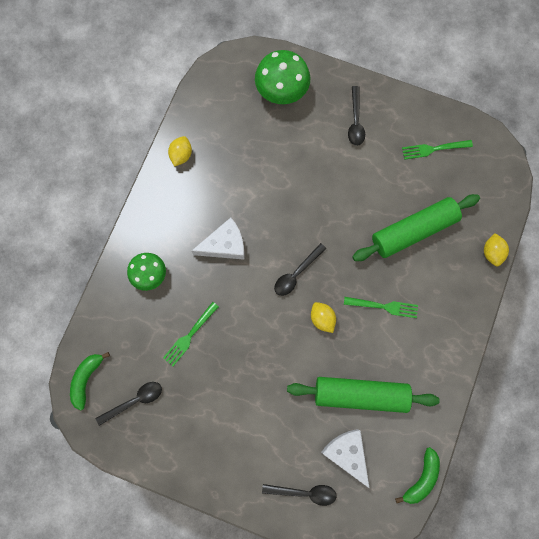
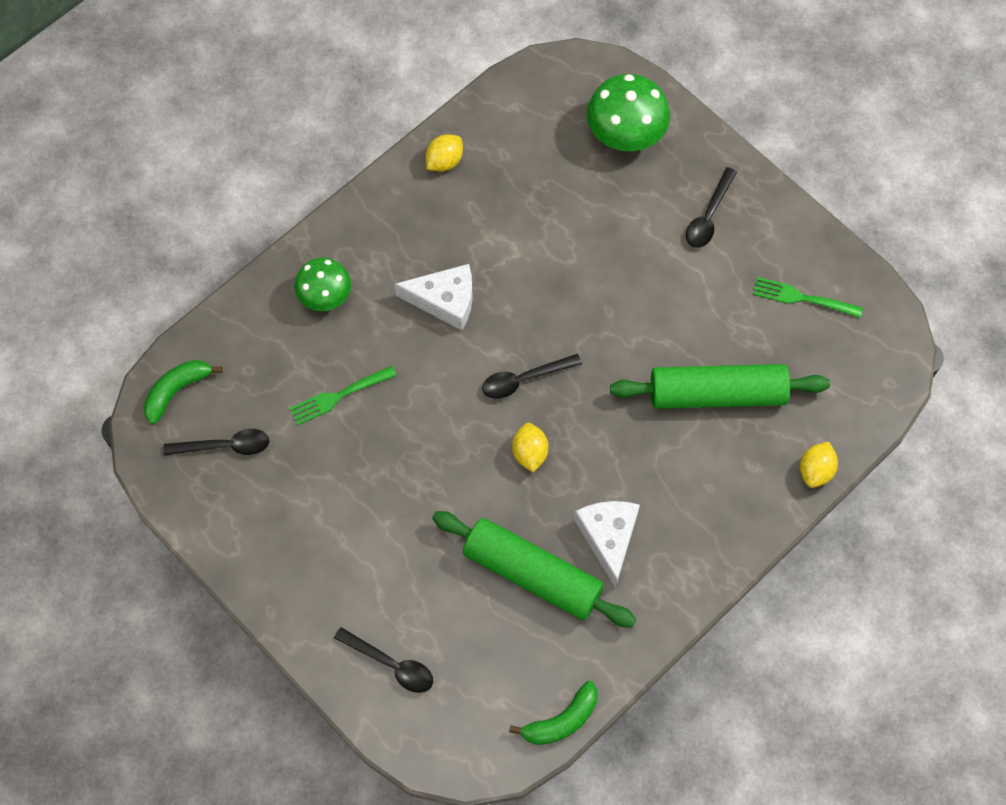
camera: 25 degrees right, 10 degrees down
white cheese [321,429,370,489] -> white cheese moved to [574,501,640,588]
green fork [344,297,418,318] -> none

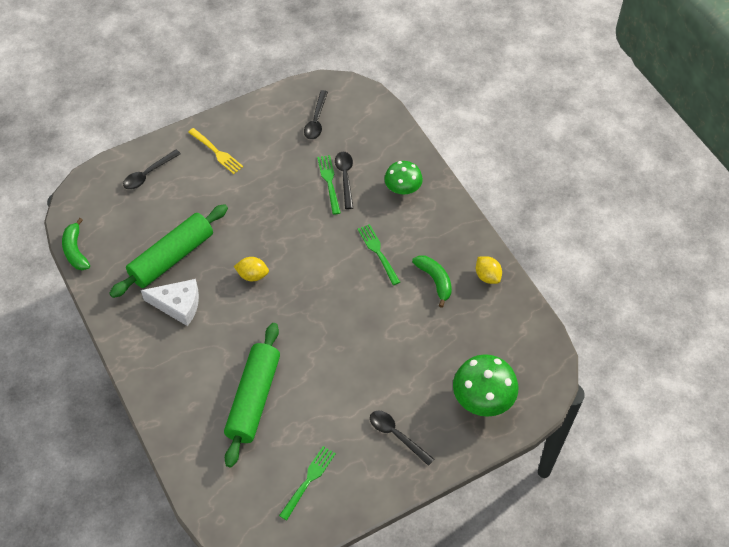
camera: 105 degrees right, 10 degrees down
green banana [144,360,223,425] -> green banana moved to [412,255,452,308]
white cheese [394,264,473,331] -> green fork [358,224,400,285]
black spoon [482,354,582,399] -> black spoon moved to [335,152,353,209]
yellow lemon [800,442,838,488] -> none
none -> yellow fork [188,128,243,174]

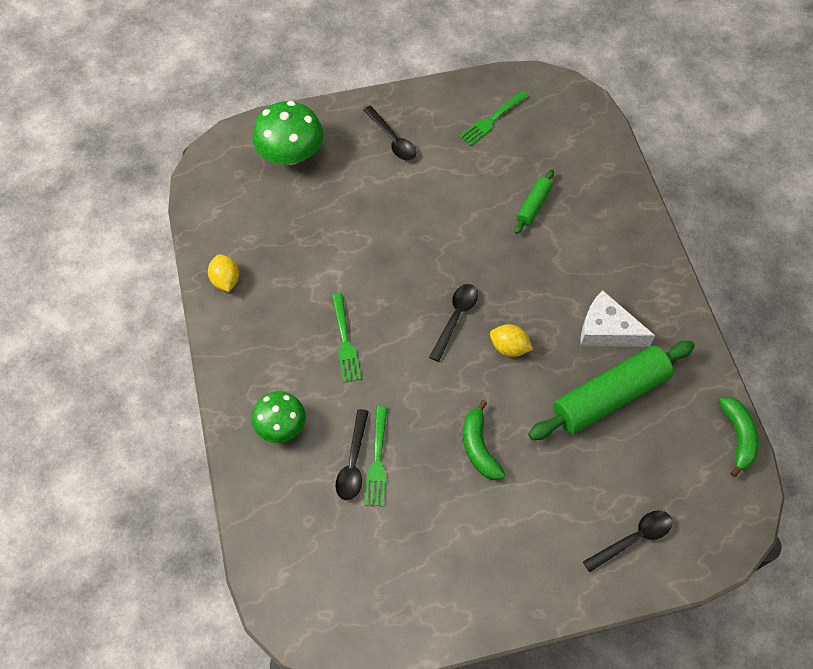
camera: 165 degrees left, 5 degrees up
yellow fork [188,128,243,174] -> none
green rolling pin [224,323,280,467] -> green rolling pin [515,169,554,234], size x0.48
black spoon [304,90,328,139] -> black spoon moved to [429,284,478,362]
green banana [412,255,452,308] -> green banana moved to [463,400,505,480]

